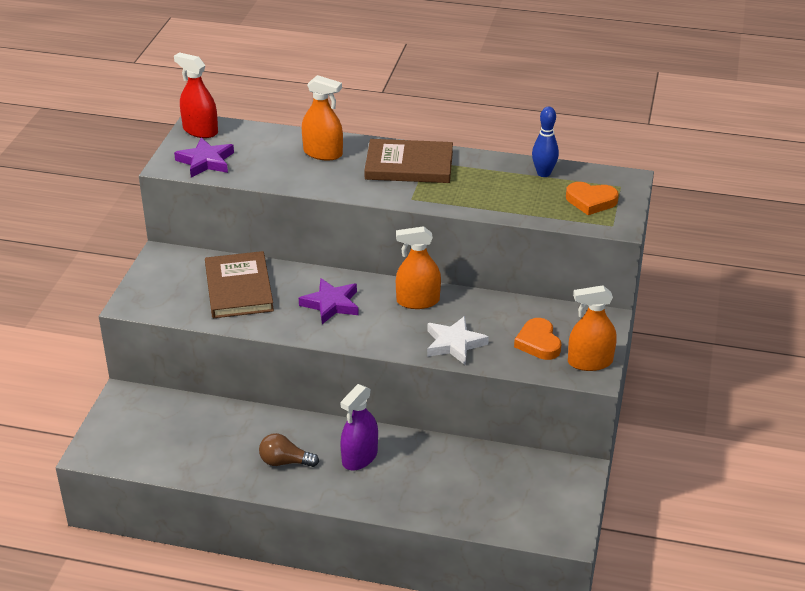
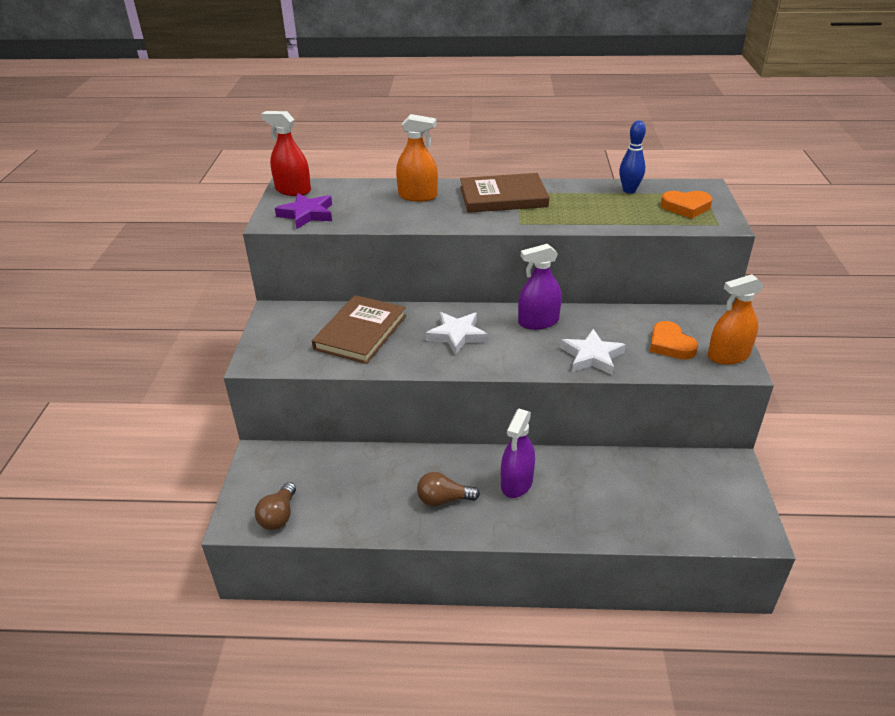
camera: 10 degrees left, 0 degrees up
brown book [205,251,274,318] -> brown book turned 45 degrees clockwise [312,295,406,364]
purple star [299,278,359,324] -> white star [425,312,488,355]
orange spray bottle [396,226,441,309] -> purple spray bottle [518,244,562,330]
none -> brown light bulb [255,482,296,530]

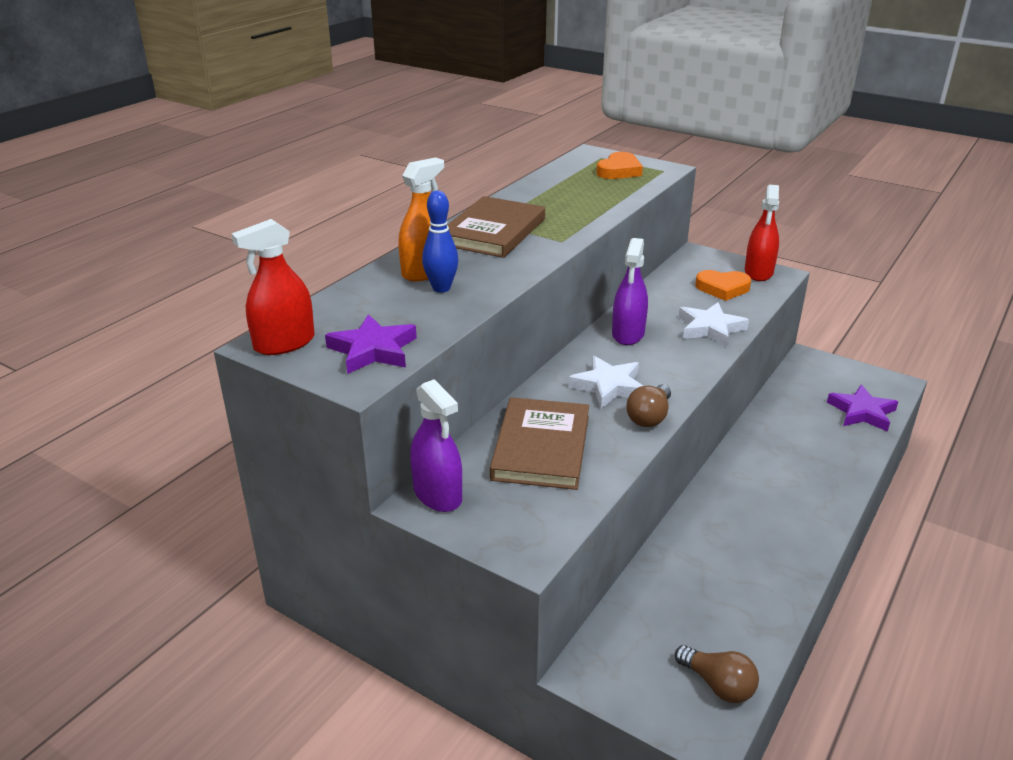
camera: 60 degrees left, 5 degrees down
brown book [312,295,406,364] -> brown book turned 45 degrees clockwise [490,397,589,490]
brown light bulb [417,472,480,506] -> brown light bulb moved to [626,384,671,427]
purple spray bottle [501,409,535,498] -> purple spray bottle moved to [410,379,462,512]
blue bowling pin [619,121,646,194] -> blue bowling pin moved to [422,191,458,293]
orange spray bottle [708,274,764,365] -> red spray bottle [745,185,779,281]
none -> purple star [827,385,898,432]

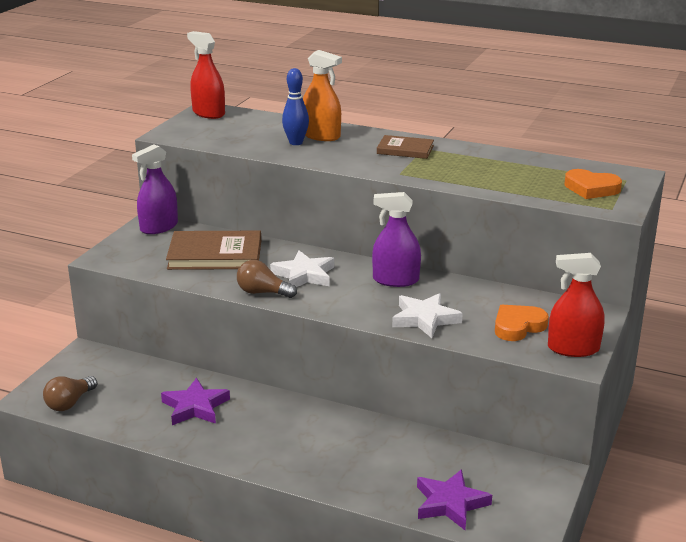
camera: 80 degrees right, 5 degrees down
purple star [325,314,417,374] -> purple star moved to [161,378,230,425]
brown book [447,196,545,258] -> brown book [377,135,434,159], size x0.59
orange heart [695,270,751,301] -> orange heart turned 60 degrees clockwise [495,305,549,341]

